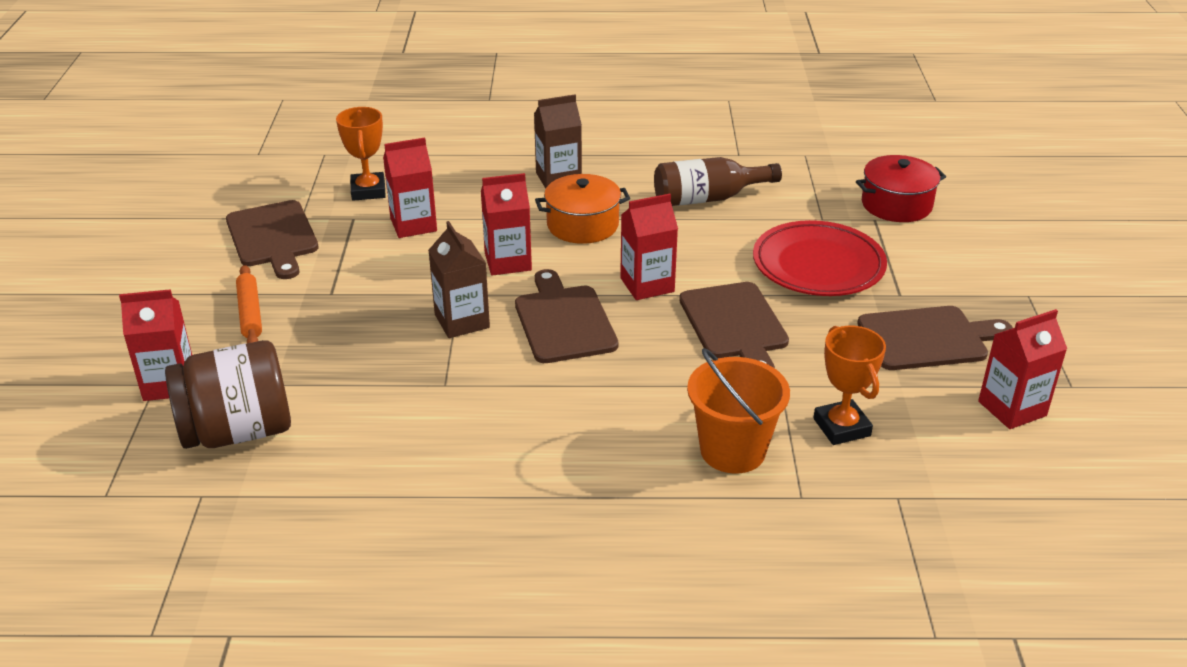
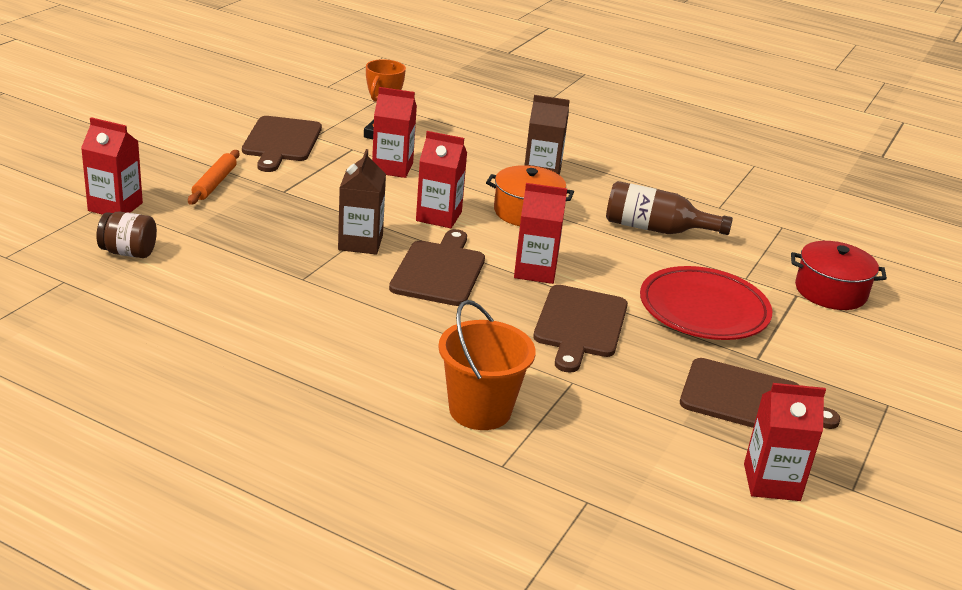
camera: 25 degrees right, 5 degrees down
brown jar [165,340,291,449] -> brown jar [97,211,157,258], size x0.54
orange trophy [813,326,886,445] -> none

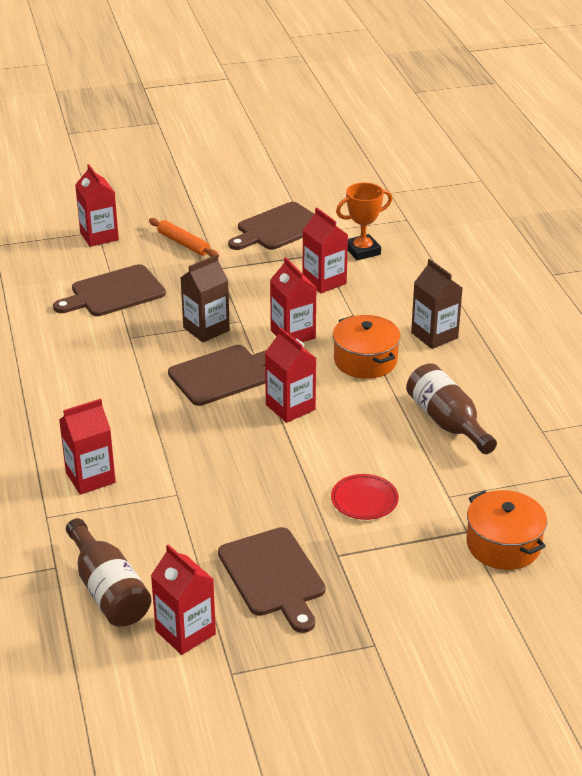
camera: 50 degrees right, 5 degrees up
brown jar [97,211,157,258] -> none
orange rolling pin [188,150,239,204] -> orange rolling pin turned 75 degrees clockwise [149,218,219,257]
orange bucket [438,300,536,430] -> red carton [59,399,116,495]
brown cutting board [533,285,628,373] -> brown cutting board moved to [53,264,166,316]
red plate [640,266,772,340] -> red plate [331,474,399,520], size x0.54
red pot [791,241,887,310] -> orange pot [466,490,547,570]
none -> brown bottle [66,518,152,627]

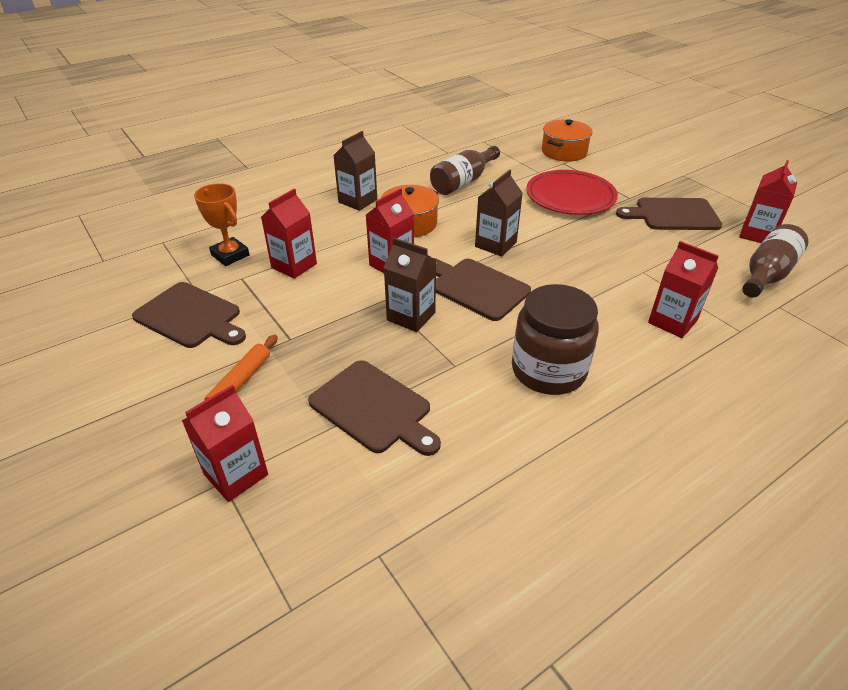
camera: 110 degrees left, 5 degrees up
brown cutting board [218,527,325,633] -> brown cutting board turned 135 degrees counterclockwise [616,198,722,230]
red carton [265,327,316,423] -> brown carton [475,169,523,257]
red plate [331,474,399,520] -> red plate [526,170,618,215], size x1.87
none -> brown jar [512,284,599,395]

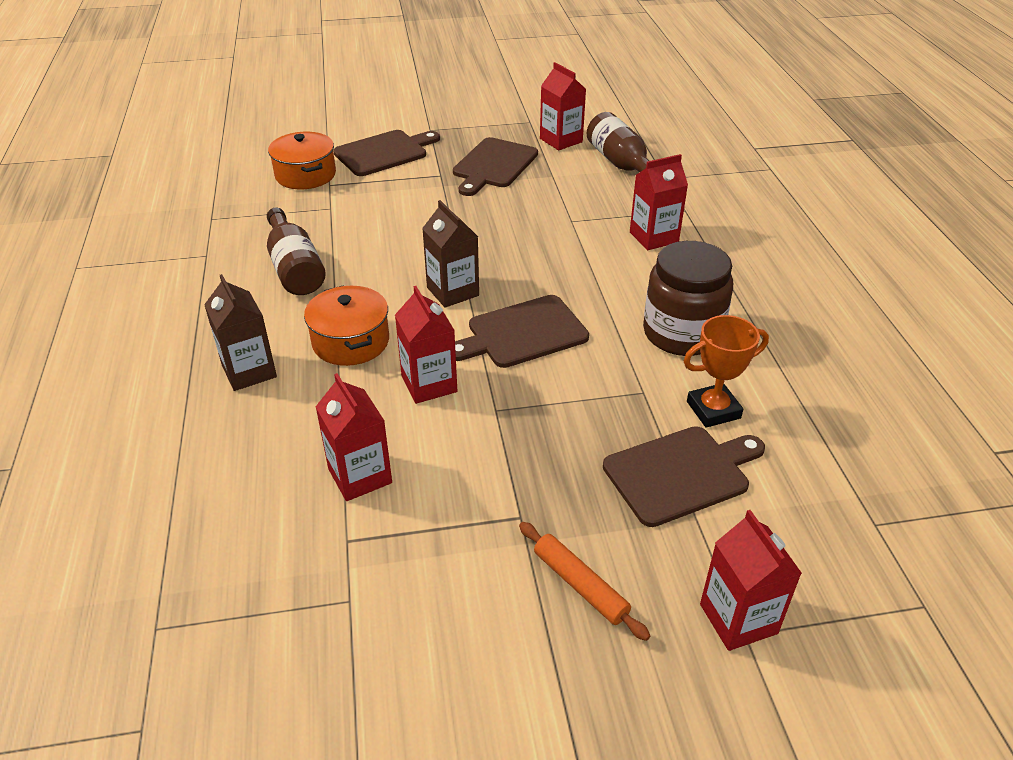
camera: 65 degrees left, 0 degrees up
brown cutting board [132,282,246,348] -> brown cutting board moved to [333,130,440,176]
orange trophy [194,183,250,266] -> orange trophy moved to [684,315,769,428]
brown carton [384,238,437,332] -> none
red plate [526,170,618,215] -> none

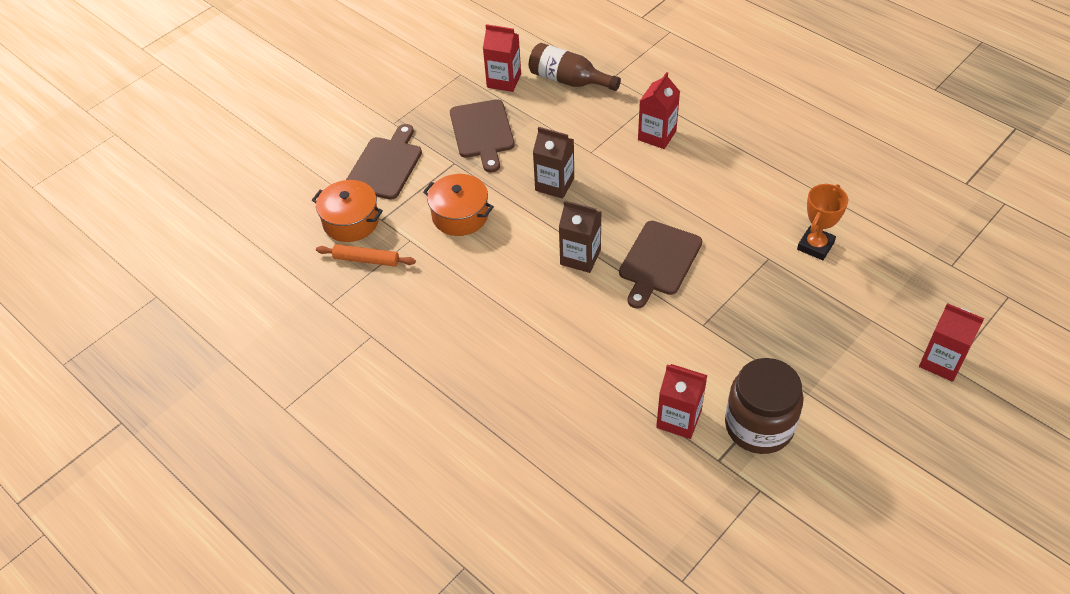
camera: 35 degrees left, 10 degrees up
brown carton [204,274,277,391] -> brown carton moved to [533,127,574,199]
brown bottle [267,208,326,295] -> none
orange pot [304,285,389,366] -> orange pot moved to [423,174,494,236]
red carton [395,286,457,404] -> none
orange rolling pin [519,522,650,641] -> orange rolling pin moved to [316,244,416,267]
brown cutting board [603,426,765,527] -> none
brown jar [643,241,733,356] -> brown jar moved to [725,358,804,454]

